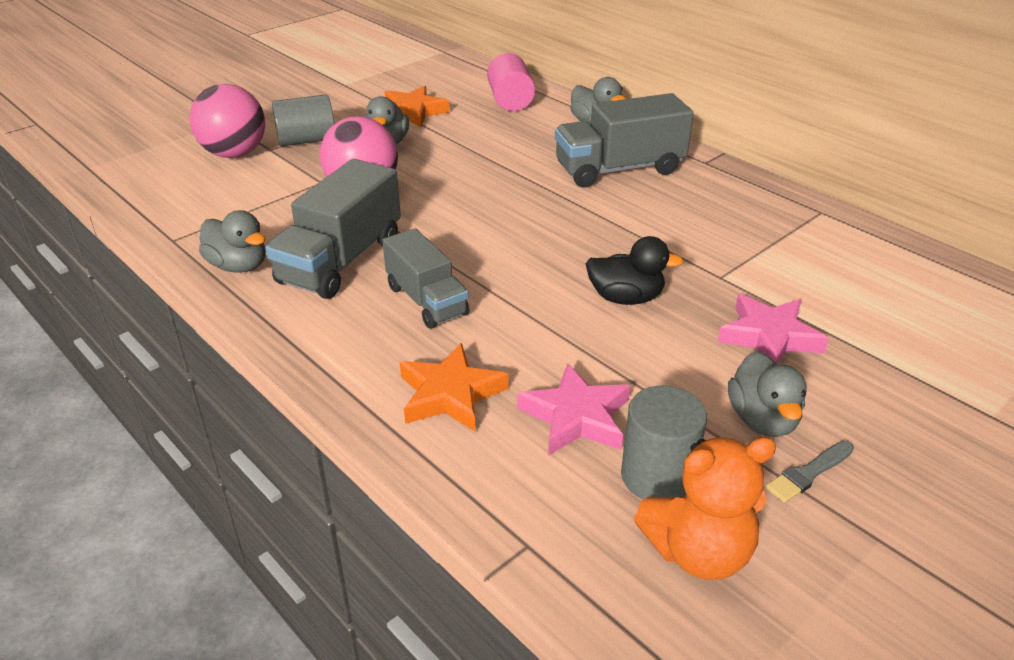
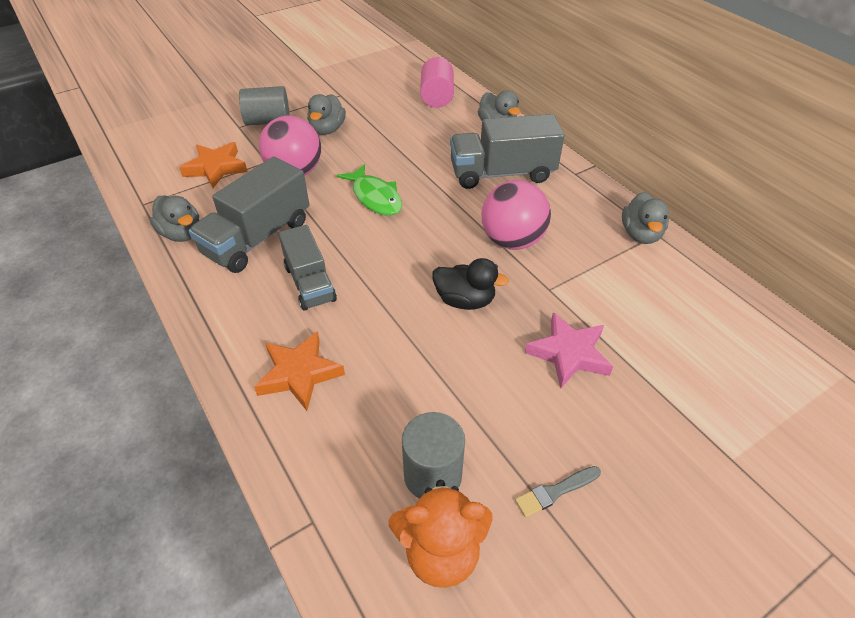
camera: 10 degrees right, 10 degrees up
pink ball [190,84,265,158] -> pink ball moved to [482,180,551,250]
orange star [385,86,449,127] -> orange star moved to [179,142,248,188]
pink star [517,363,630,456] -> none
grey duck [728,351,807,437] -> grey duck moved to [622,192,669,244]
none -> green fish [337,164,402,216]

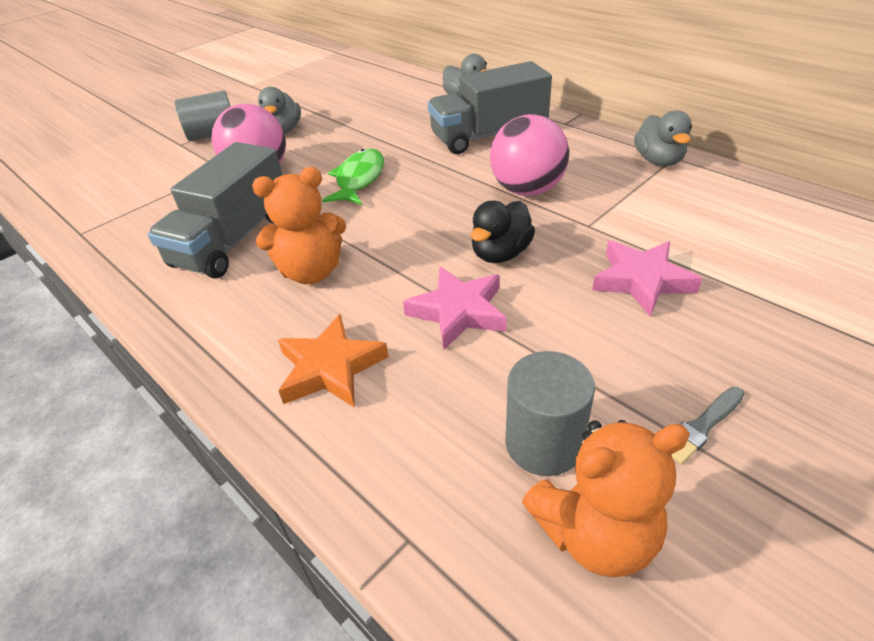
camera: 10 degrees left, 5 degrees down
grey duck [150,195,199,242] -> none
orange star [179,142,248,188] -> none
grey truck [279,225,337,311] -> orange teddy bear [252,167,346,284]
green fish [337,164,402,216] -> green fish turned 120 degrees counterclockwise [322,149,384,205]
pink cylinder [420,57,454,108] -> none
black duck [432,258,509,310] -> black duck turned 120 degrees clockwise [471,200,535,263]
none -> pink star [403,267,507,349]

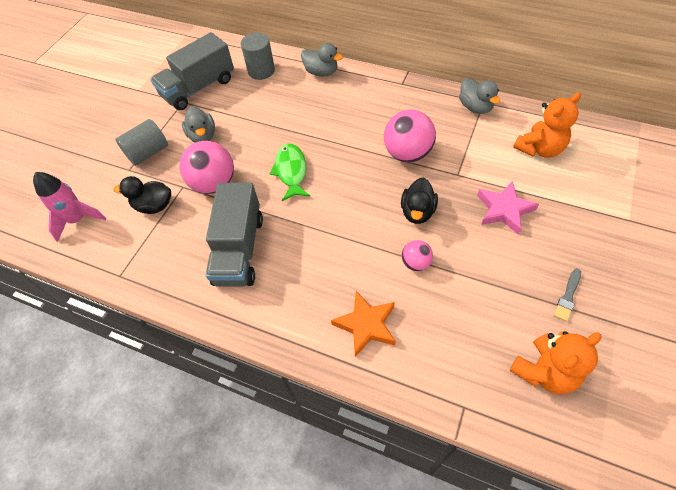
camera: 20 degrees left, 15 degrees up
orange teddy bear [252,167,346,284] -> orange teddy bear moved to [513,92,581,158]
pink star [403,267,507,349] -> pink ball [402,240,433,271]
grey truck [428,61,552,154] -> grey truck moved to [150,32,234,110]
grey cylinder [505,351,595,476] -> grey cylinder moved to [241,33,275,80]
none -> pink rocket [33,172,106,242]
none -> black duck [114,176,171,214]

